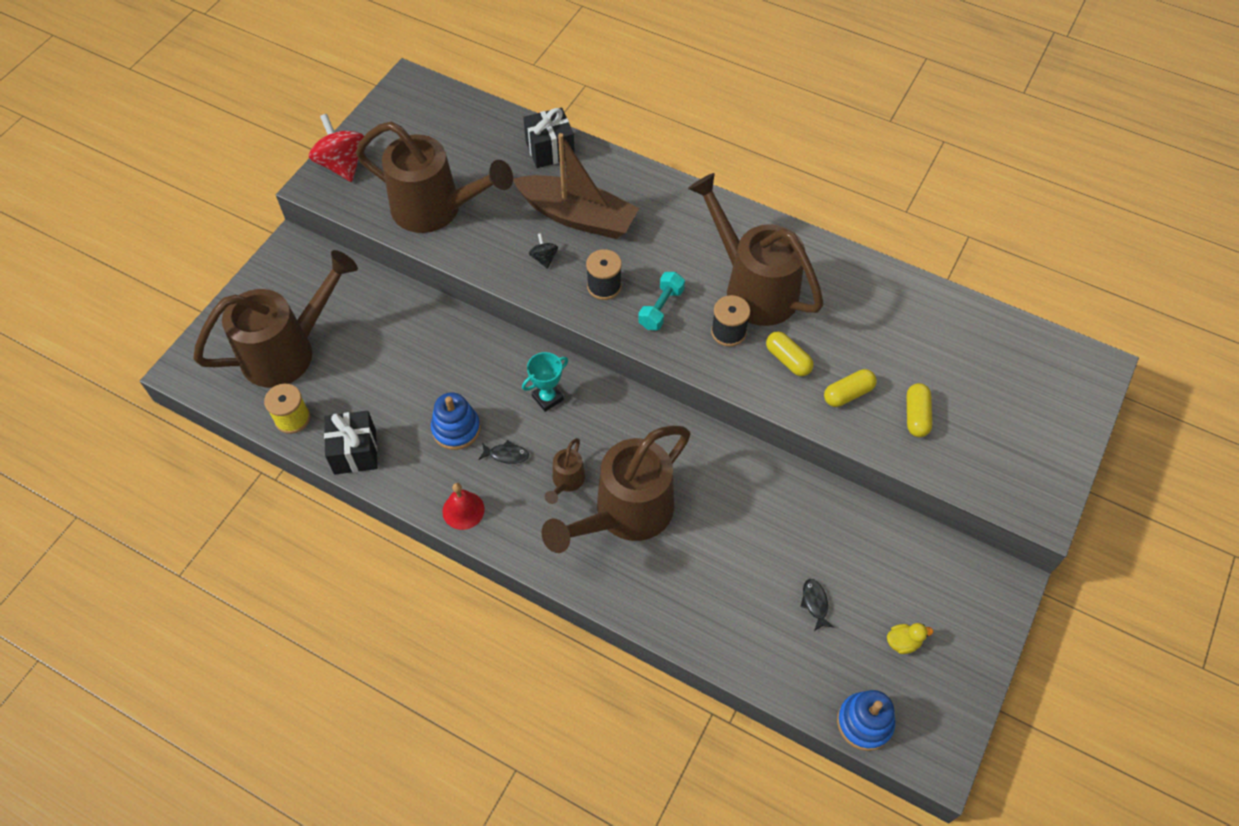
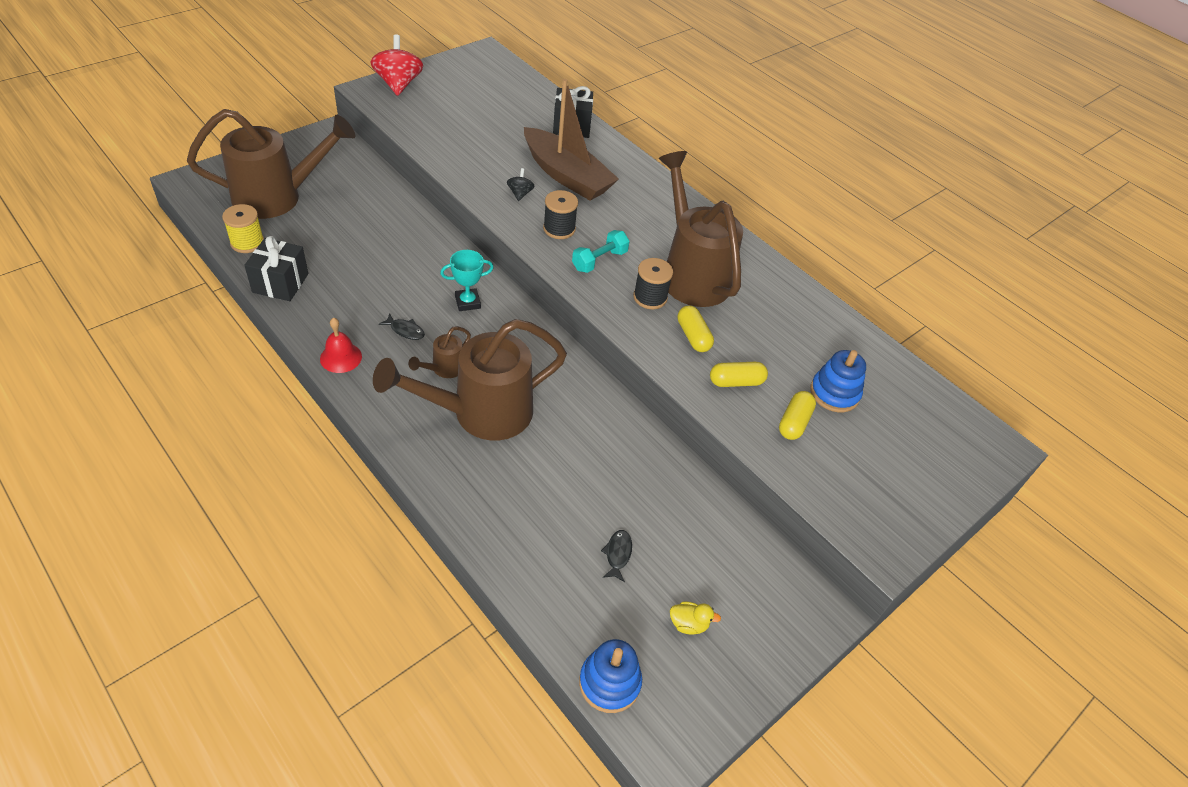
camera: 15 degrees right, 10 degrees down
brown watering can [356,122,513,233] -> none
blue stacking toy [431,392,480,450] -> blue stacking toy moved to [810,350,866,412]

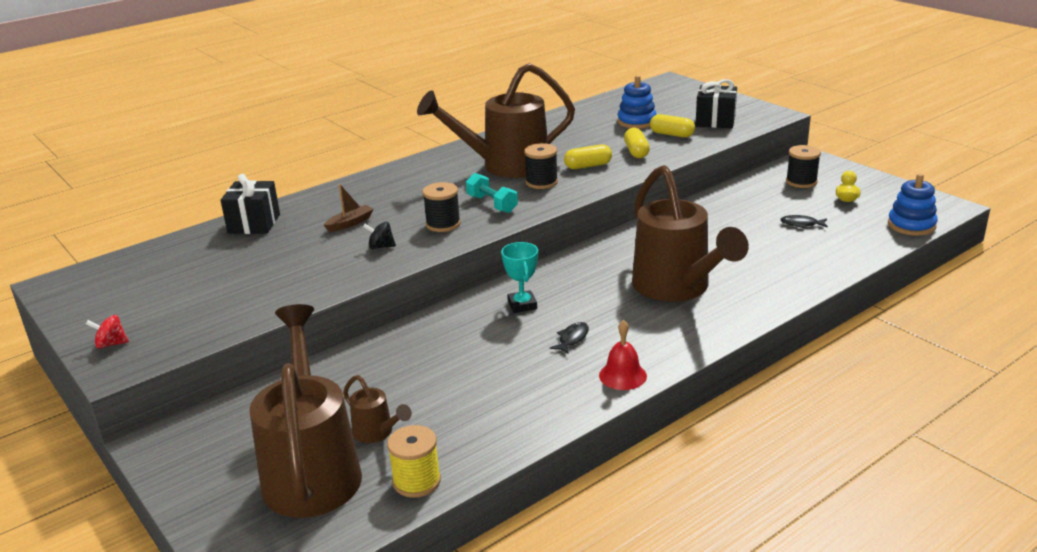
camera: 80 degrees left, 20 degrees down
black gift [244,236,308,301] -> black gift moved to [695,79,737,128]
red spinning top [371,35,423,96] -> red spinning top [86,315,129,349], size x0.49
brown watering can [409,326,471,378] -> brown watering can moved to [343,375,412,443]
brown boat [524,79,619,201] -> brown boat [324,184,374,232], size x0.40
none -> black spool [786,145,821,188]

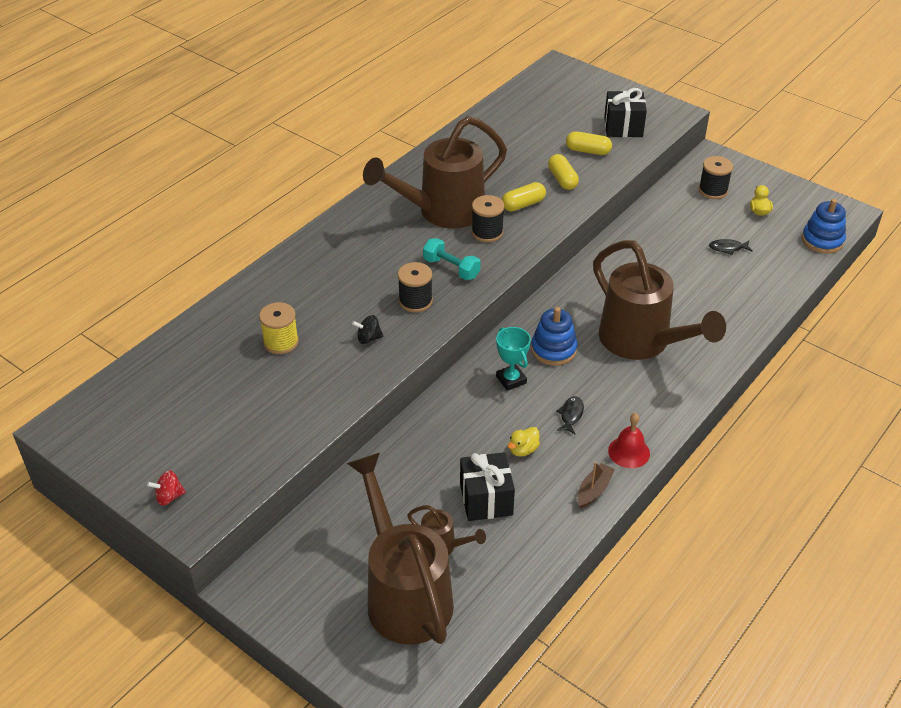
camera: 15 degrees left, 15 degrees up
black gift [220,174,280,234] -> black gift moved to [460,452,515,521]
brown boat [324,184,374,232] -> brown boat moved to [577,462,615,508]
yellow spool [387,425,441,498] -> yellow spool moved to [259,302,299,354]
blue stacking toy [617,75,657,129] -> blue stacking toy moved to [531,307,578,366]
none -> yellow duck [508,427,540,457]

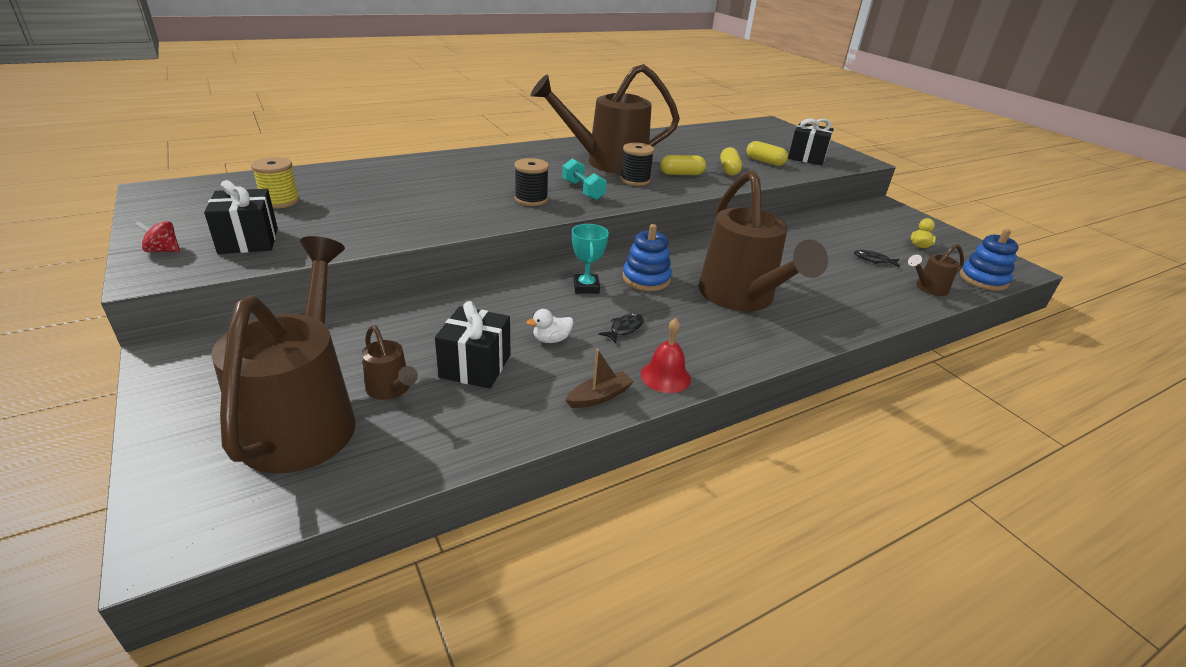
camera: 20 degrees right, 10 degrees down
yellow spool [259,302,299,354] -> yellow spool moved to [251,157,300,208]
black spinning top [352,315,383,344] -> none
yellow duck [508,427,540,457] -> white duck [526,309,573,343]
black spool [699,156,733,199] -> none
none -> black gift [204,180,278,254]
none -> brown watering can [908,244,964,296]

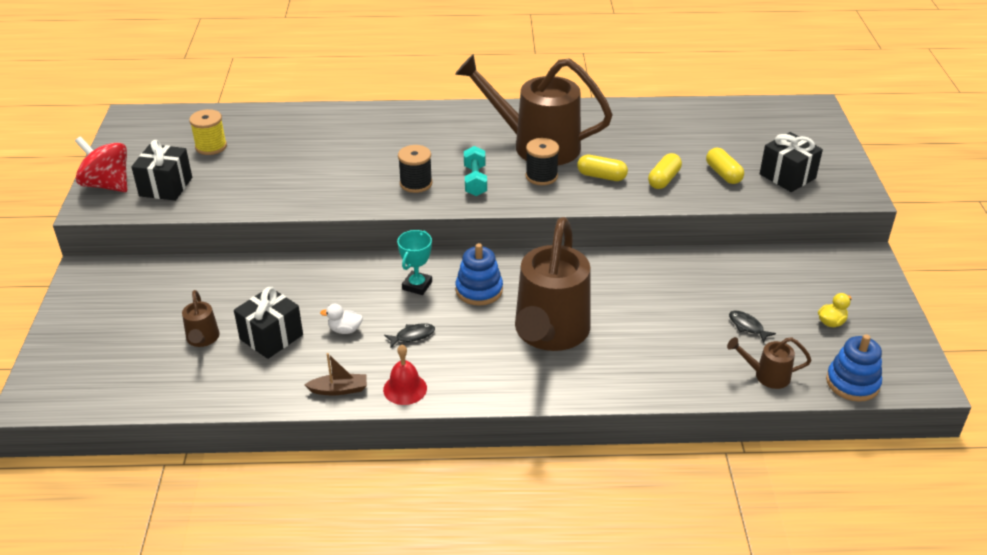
camera: 30 degrees right, 5 degrees up
red spinning top [135,221,180,252] -> red spinning top [75,136,127,192], size x2.04
brown watering can [211,236,356,474] -> none

